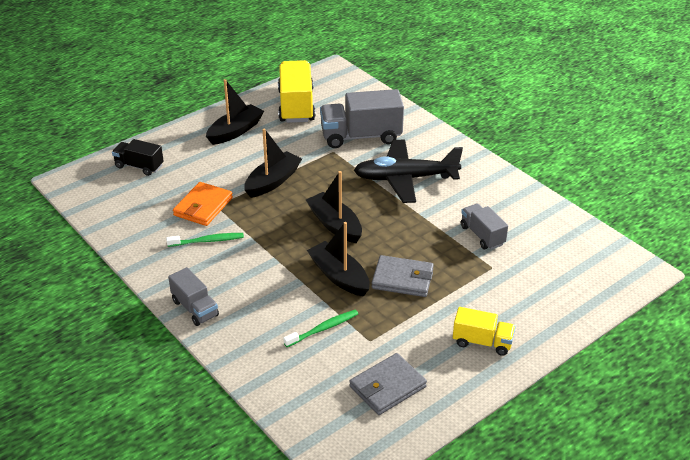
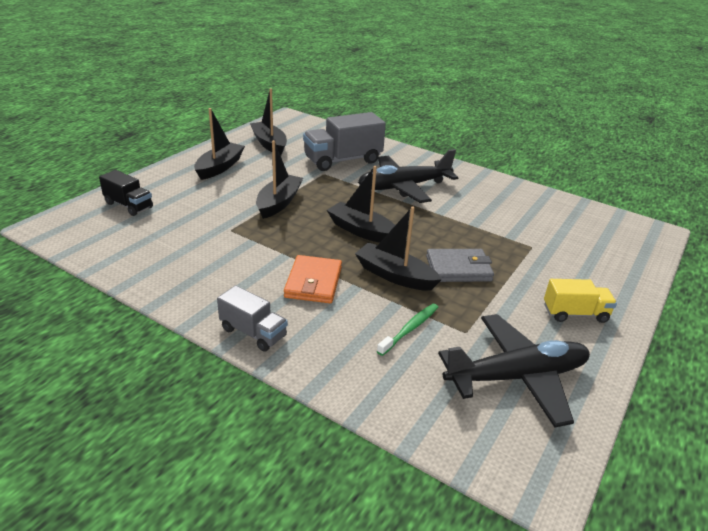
camera: 20 degrees left, 5 degrees down
black truck [112,139,164,176] -> black truck turned 150 degrees counterclockwise [99,170,153,216]
green toothbrush [166,233,244,247] -> none
orange wallet [173,182,233,226] -> orange wallet moved to [284,255,342,303]
yellow truck [278,60,315,123] -> black boat [250,88,287,155]
grey wallet [349,353,427,415] -> black plane [438,314,590,427]
grey truck [461,203,508,250] -> none

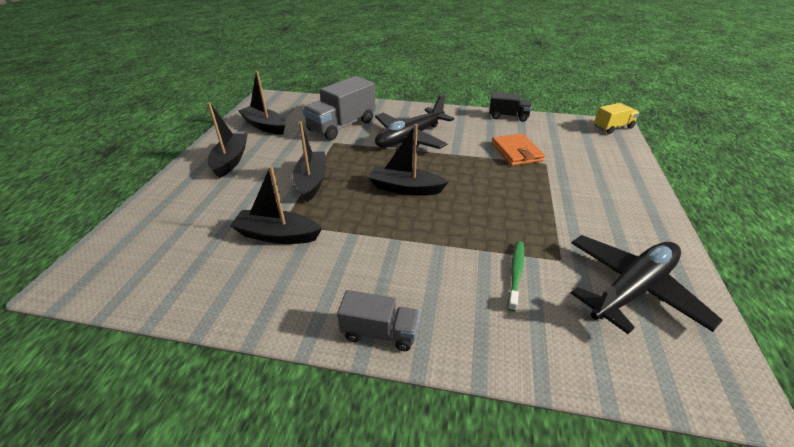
camera: 20 degrees left, 5 degrees up
black truck [99,170,153,216] -> black truck moved to [489,92,531,122]
orange wallet [284,255,342,303] -> orange wallet moved to [491,134,545,166]
black boat [355,206,442,291] -> black boat moved to [230,166,322,244]
grey wallet [426,249,494,282] -> none
yellow truck [544,279,617,323] -> yellow truck moved to [594,103,640,134]

